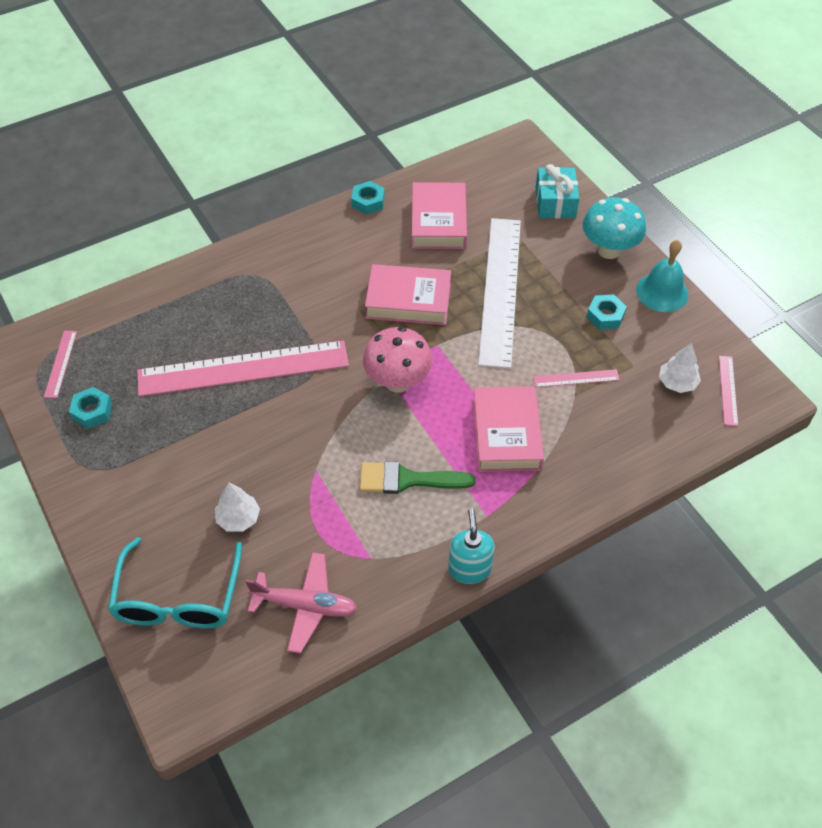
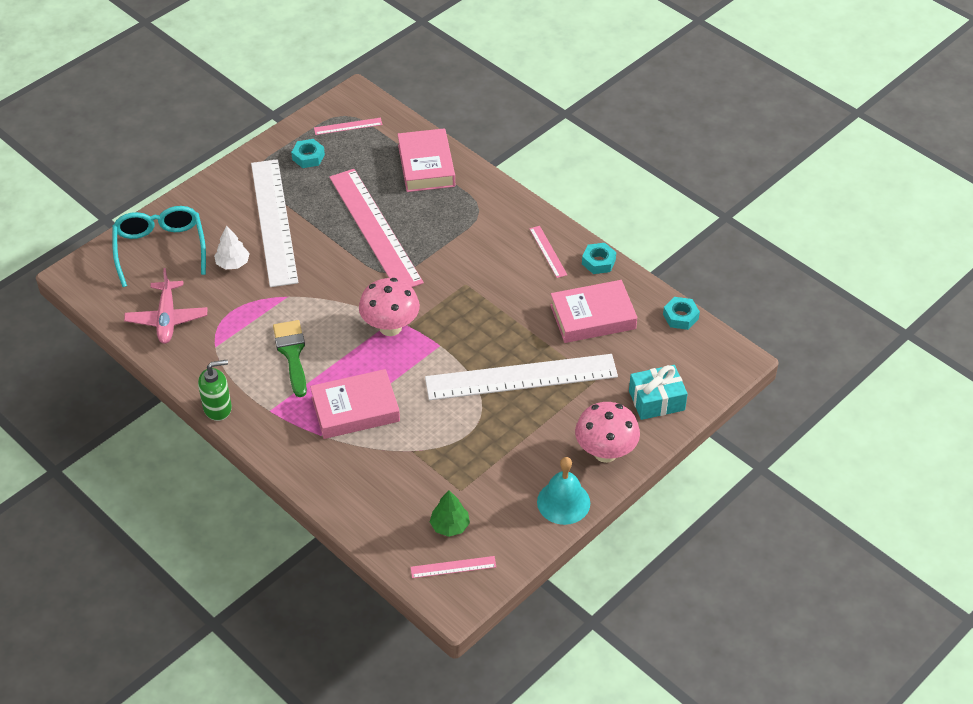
camera: 75 degrees right, 5 degrees down
turquoise glasses [108,537,242,628] -> turquoise glasses turned 90 degrees clockwise [112,206,206,287]
pink book [365,264,451,325] -> pink book moved to [397,128,455,192]
turquoise soap dispenser [448,508,495,584] -> green soap dispenser [198,360,232,421]
pink ruler [533,369,620,387] -> pink ruler moved to [529,226,567,278]
turquoise mushroom [582,197,646,259] -> pink mushroom [575,402,640,463]
turquoise nut [587,294,627,330] -> turquoise nut moved to [663,297,700,330]
white tree [659,343,701,393] -> green tree [430,490,470,537]
none -> white ruler [251,159,298,287]

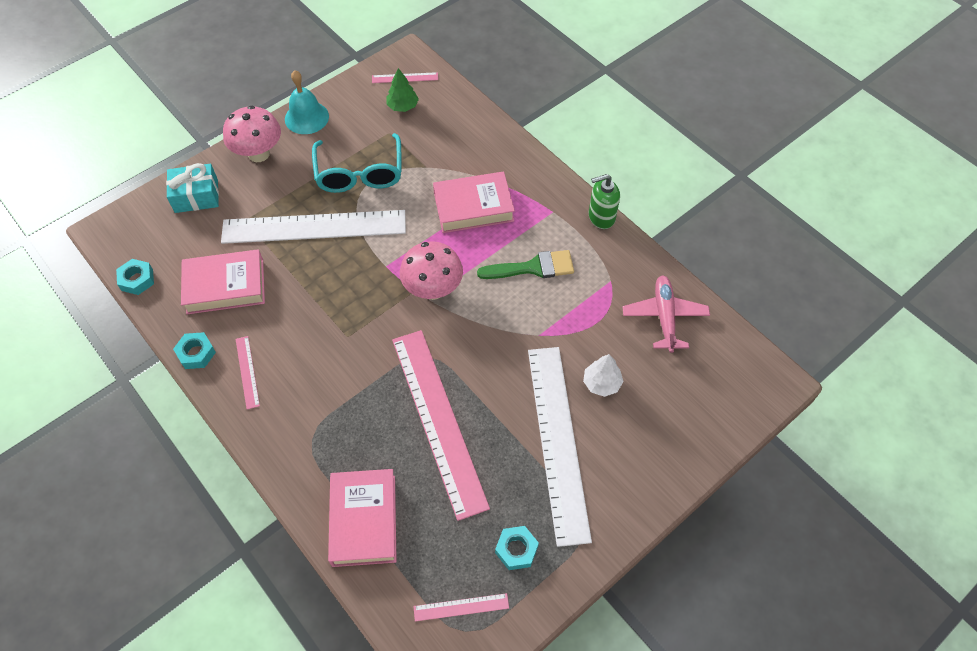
camera: 175 degrees left, 10 degrees up
turquoise glasses [112,206,206,287] -> turquoise glasses moved to [312,133,402,193]
green brush [273,320,307,397] -> green brush turned 90 degrees counterclockwise [477,250,574,279]

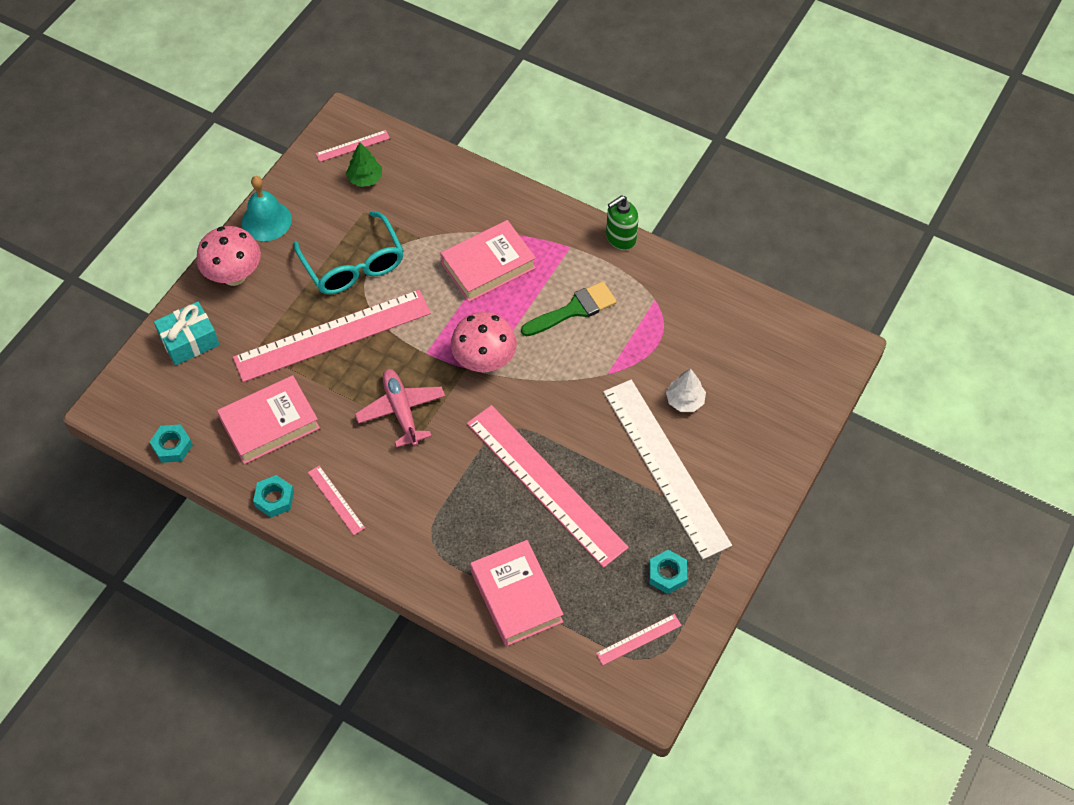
camera: 20 degrees left, 0 degrees up
white ruler [221,210,406,244] -> pink ruler [233,290,431,382]
pink plane [623,276,710,353] -> pink plane moved to [355,369,445,447]

